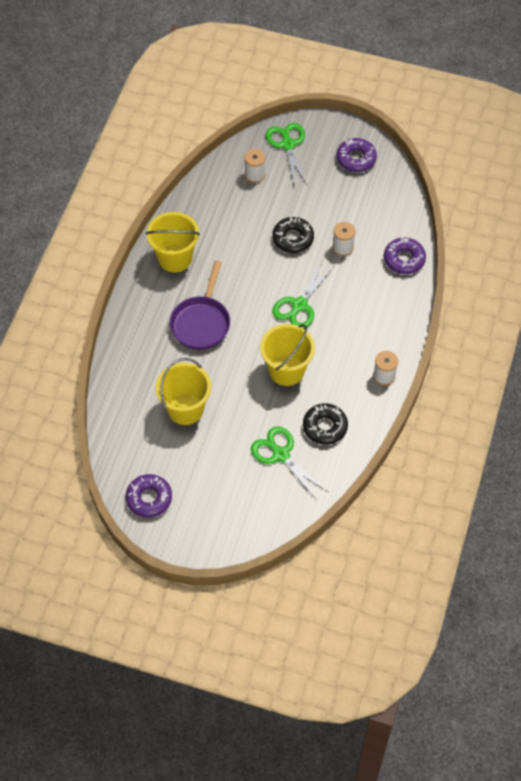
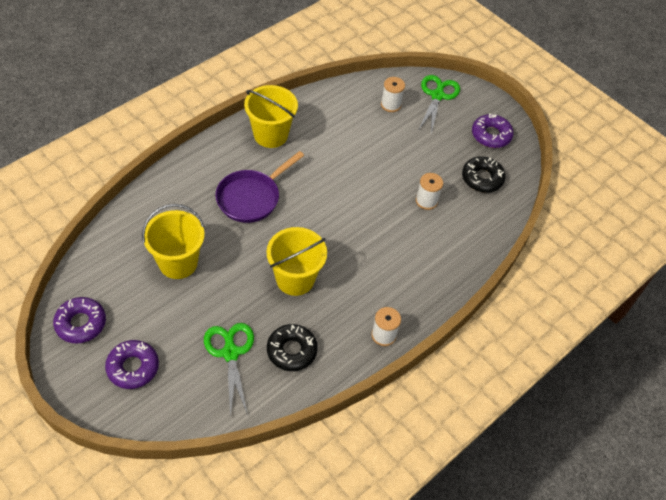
camera: 25 degrees right, 5 degrees down
black donut [272,217,314,253] -> black donut moved to [462,156,505,193]
green scissors [272,260,335,329] -> none
purple donut [384,237,426,274] -> purple donut moved to [105,340,159,389]

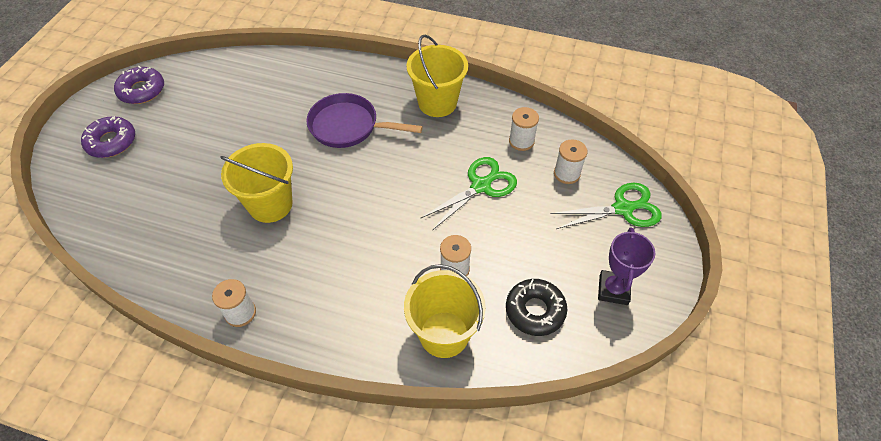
camera: 65 degrees right, 0 degrees up
yellow bucket [142,204,205,279] -> yellow bucket moved to [404,264,486,358]
green scissors [204,323,254,418] -> green scissors moved to [421,157,517,231]
black donut [267,324,318,371] -> none
purple donut [472,114,514,148] -> purple trophy [598,227,655,305]
none -> white spool [509,107,539,151]

